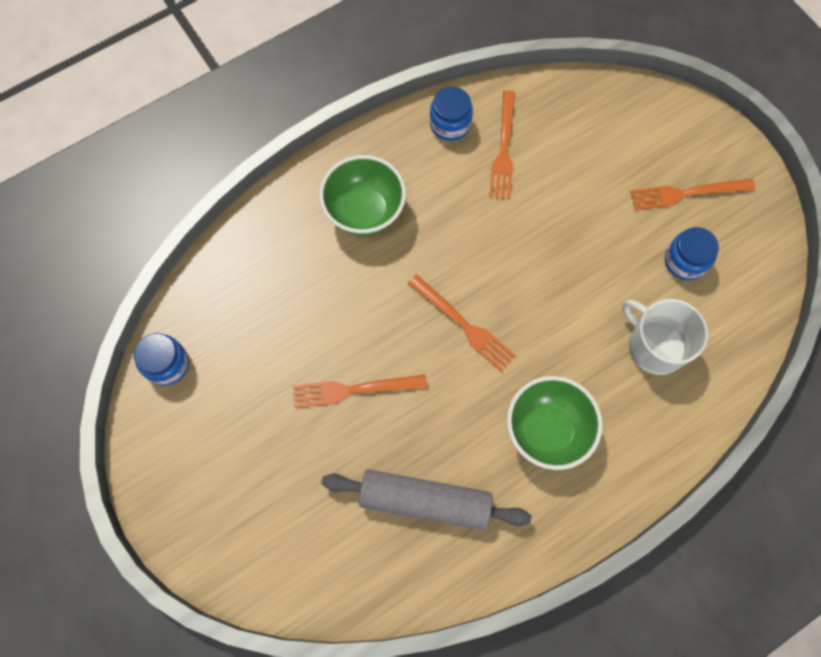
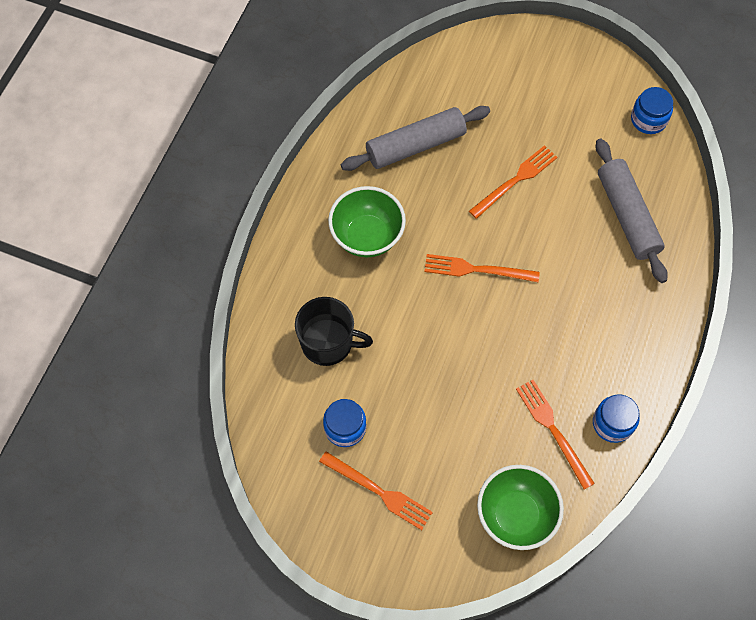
camera: 145 degrees right, 5 degrees down
green bowl [319,155,406,236] -> green bowl moved to [477,465,564,550]
white mug [623,299,708,375] -> black mug [295,297,373,366]
orange fork [630,178,755,210] -> orange fork turned 75 degrees clockwise [319,451,433,530]
none -> grey rolling pin [596,138,668,283]

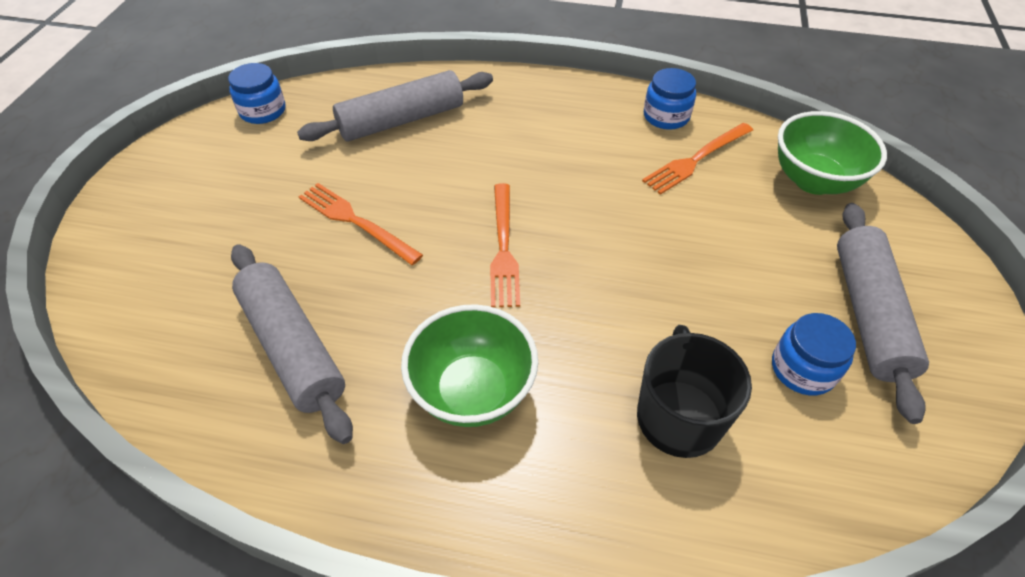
camera: 100 degrees left, 15 degrees down
orange fork [319,451,433,530] -> grey rolling pin [837,203,929,424]

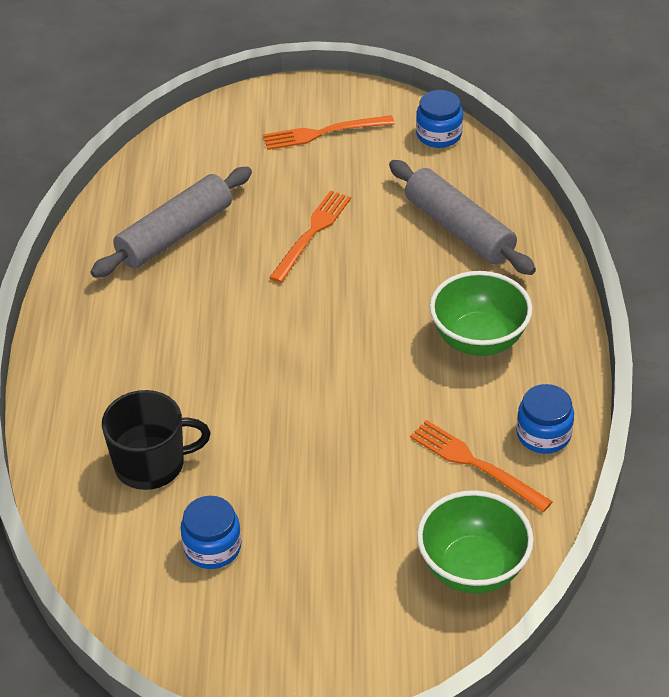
camera: 80 degrees right, 5 degrees down
green bowl [401,304,538,427] -> green bowl moved to [430,271,532,356]
orange fork [490,183,520,307] -> orange fork moved to [263,115,395,150]
grey rolling pin [837,203,929,424] -> none

